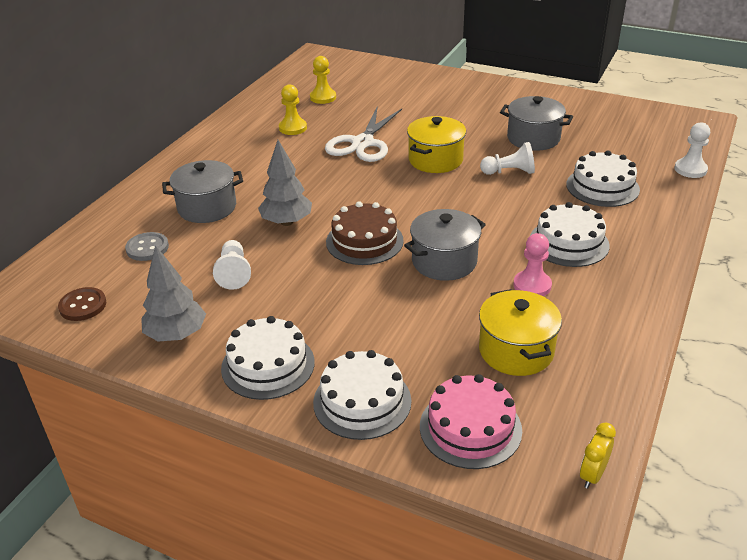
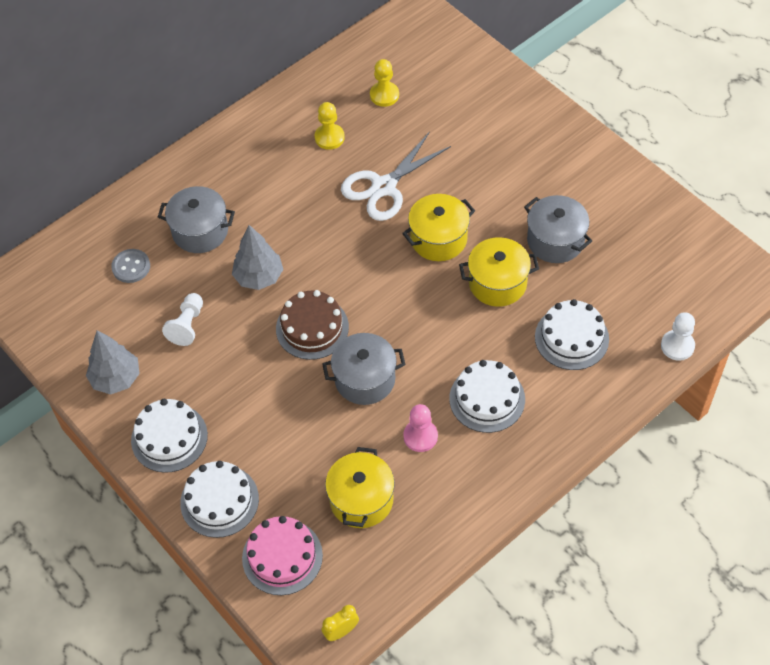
camera: 25 degrees right, 20 degrees up
brown button [58,287,106,321] -> none
white pawn [480,142,535,175] -> yellow pot [459,237,539,307]

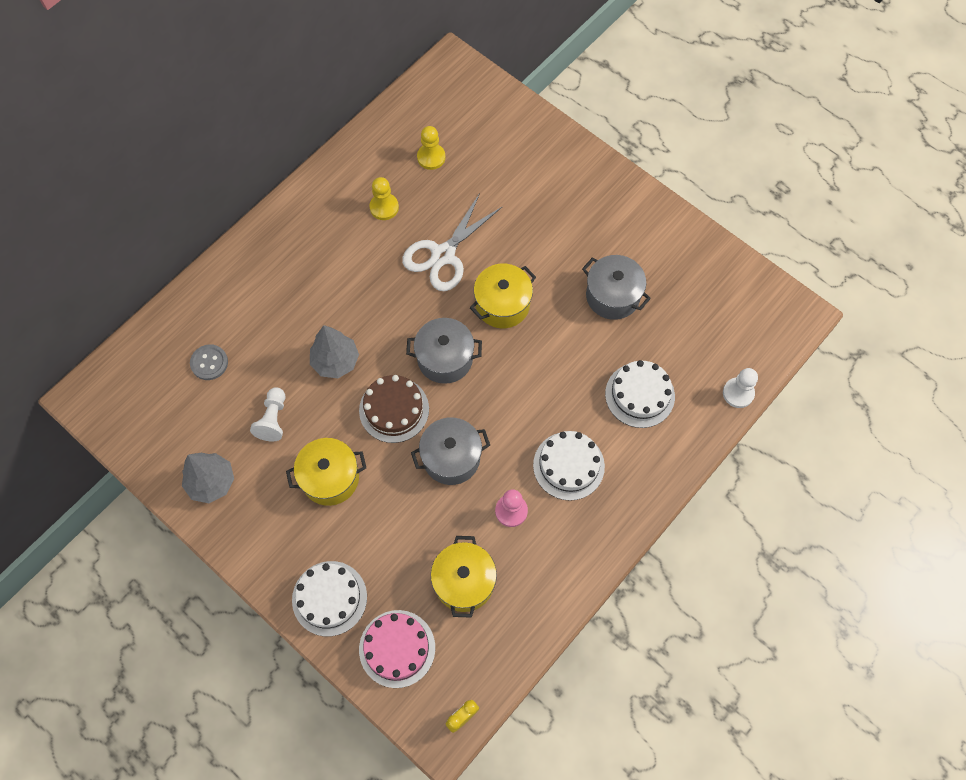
camera: 10 degrees left, 10 degrees up
white cake [131,399,208,473] -> none
grey pot [158,186,235,253] -> grey pot moved to [406,318,482,384]
yellow pot [459,237,539,307] -> yellow pot moved to [286,438,366,506]

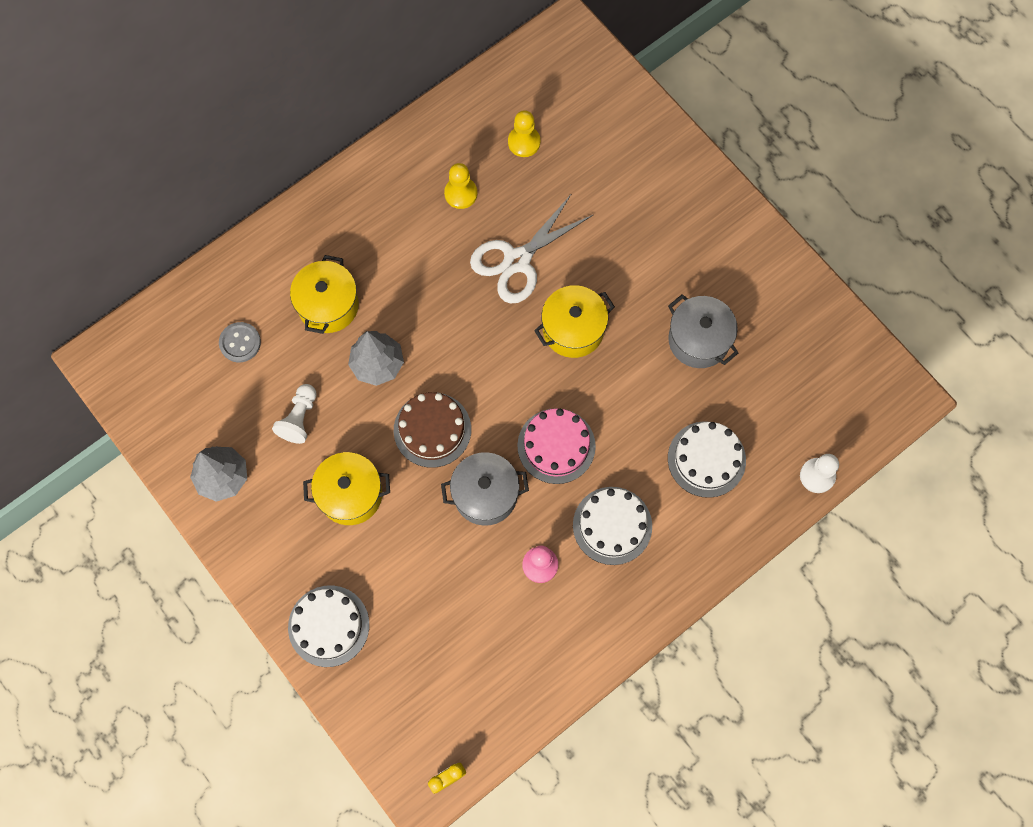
camera: 10 degrees right, 5 degrees up
pink cake [359,610,435,688] -> pink cake moved to [517,408,596,484]
grey pot [406,318,482,384] -> none
yellow pot [431,536,497,618] -> yellow pot moved to [290,255,359,334]

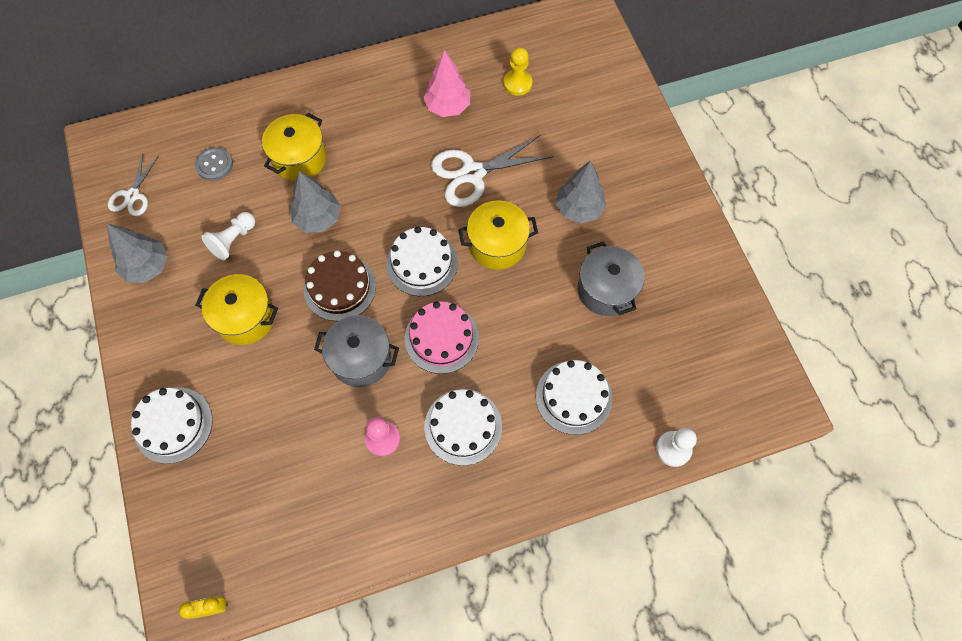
camera: 20 degrees right, 5 degrees down
yellow pawn [444,163,477,209] -> pink tree [423,50,470,117]
none -> white scissors [108,153,159,216]
none -> white cake [386,227,458,296]
none -> grey tree [555,160,606,224]

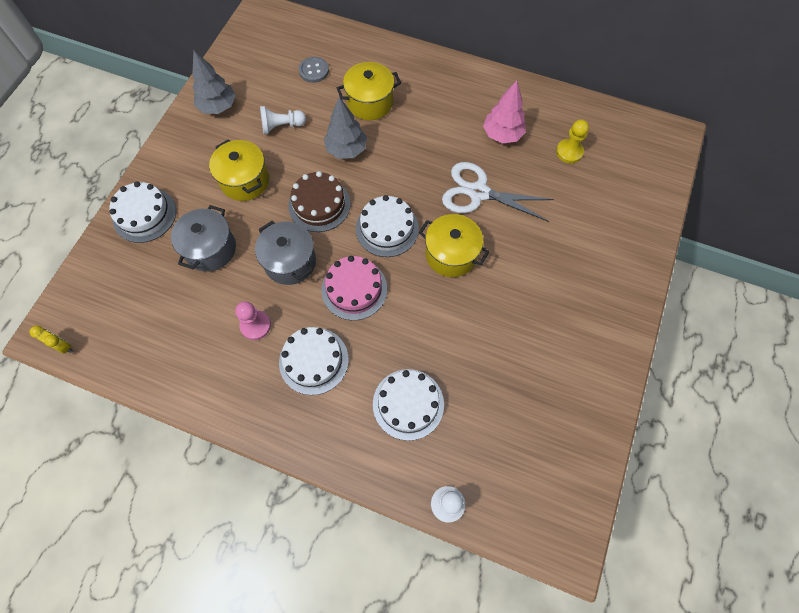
camera: 40 degrees right, 0 degrees up
white scissors [108,153,159,216] -> none
grey tree [555,160,606,224] -> none
grey pot [578,241,645,316] -> grey pot moved to [171,205,236,272]

